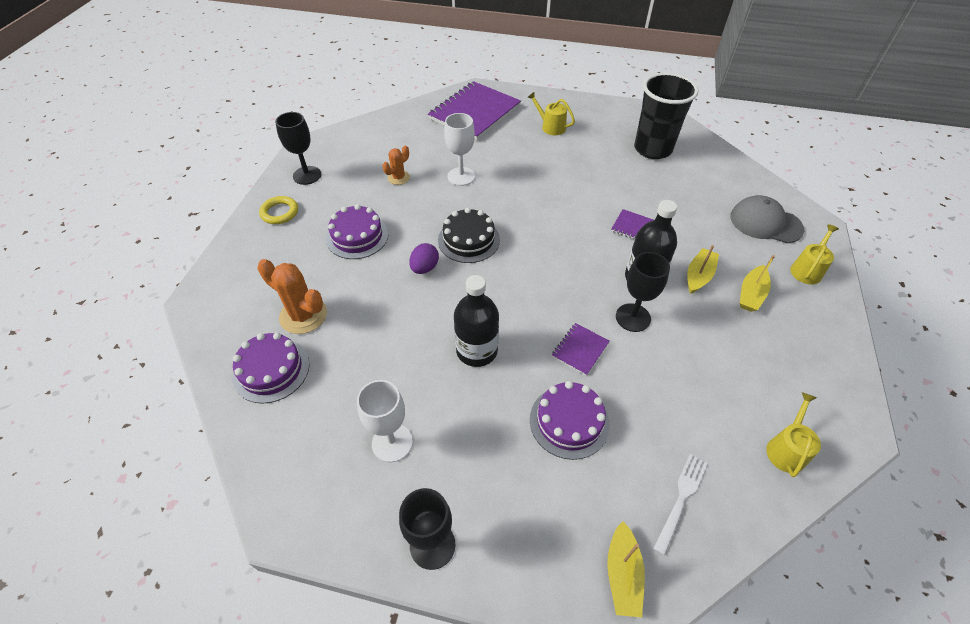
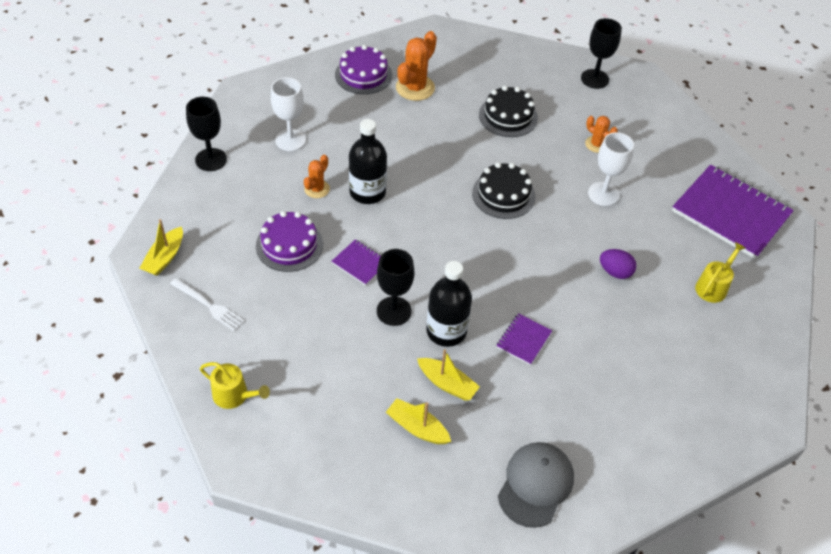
camera: 90 degrees right, 0 degrees up
yellow ring [259,196,298,224] -> none
purple cake [326,204,388,259] -> black cake [479,86,538,137]
purple egg [409,243,439,274] -> purple egg moved to [600,249,636,279]
yellow boat [607,521,645,617] -> yellow boat turned 75 degrees counterclockwise [139,219,183,276]
black cup [634,73,699,159] -> none
yellow watering can [790,224,839,284] -> none
none -> orange cactus [304,155,330,198]

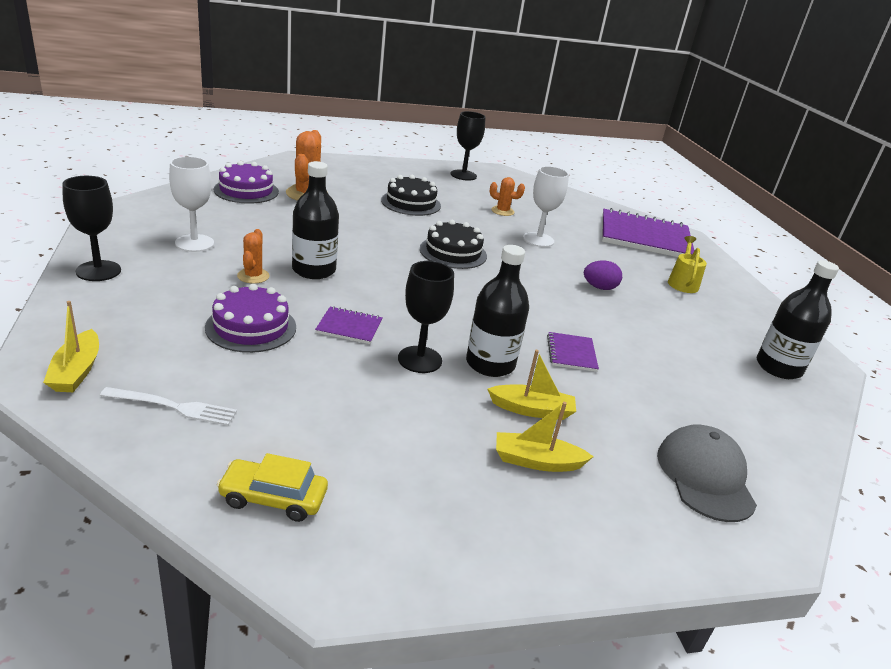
camera: 30 degrees left, 20 degrees down
yellow watering can [200,362,270,409] -> yellow car [217,453,328,522]
none -> black bottle [757,260,839,379]

